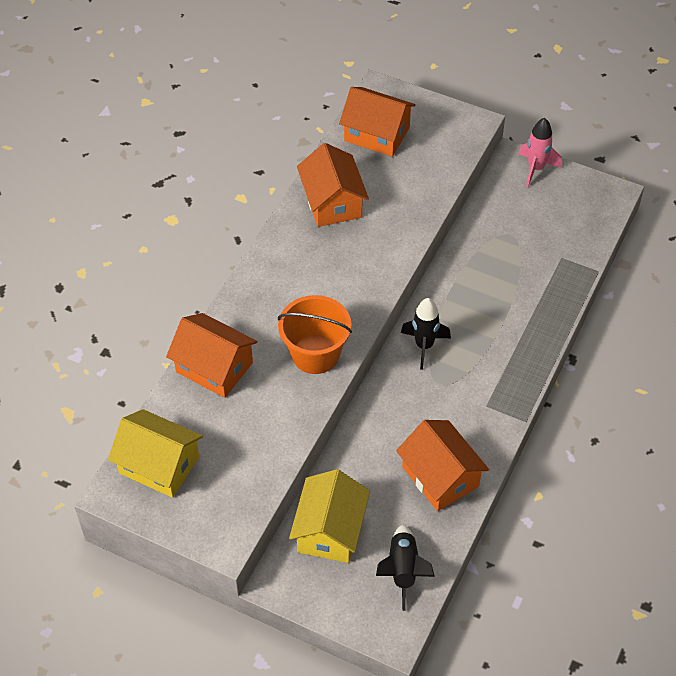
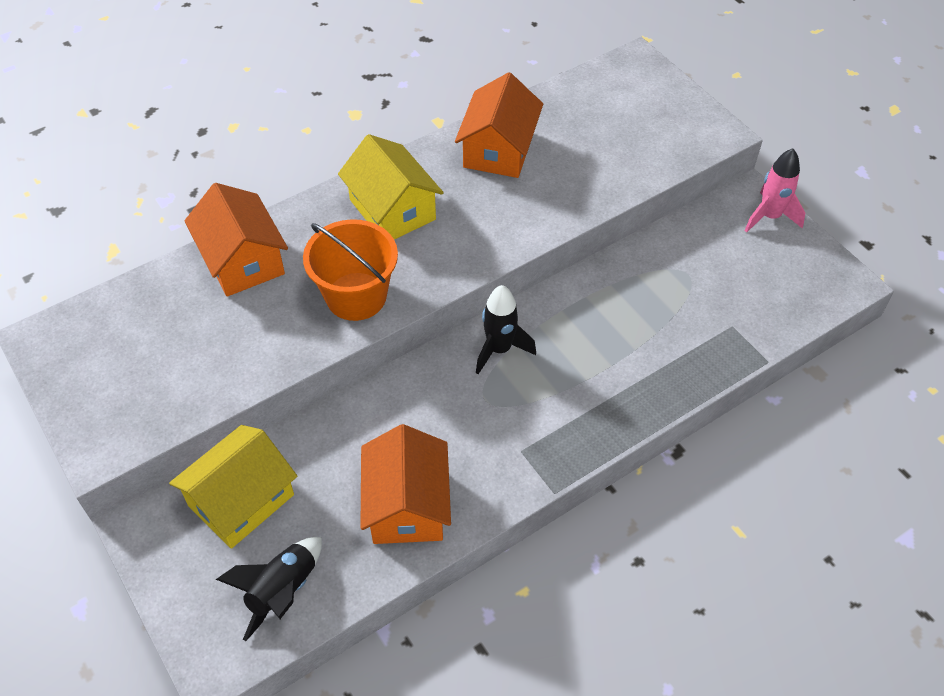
camera: 30 degrees right, 0 degrees up
yellow house [108,409,203,498] -> yellow house moved to [338,134,444,240]
orange house [339,87,416,157] -> none

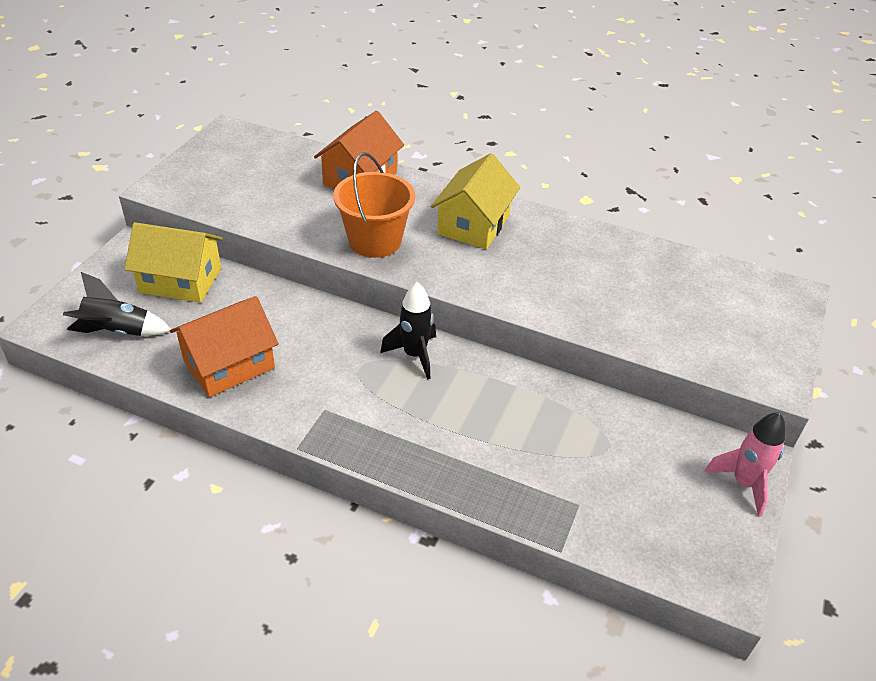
camera: 55 degrees right, 10 degrees down
orange house [455,72,543,178] -> none

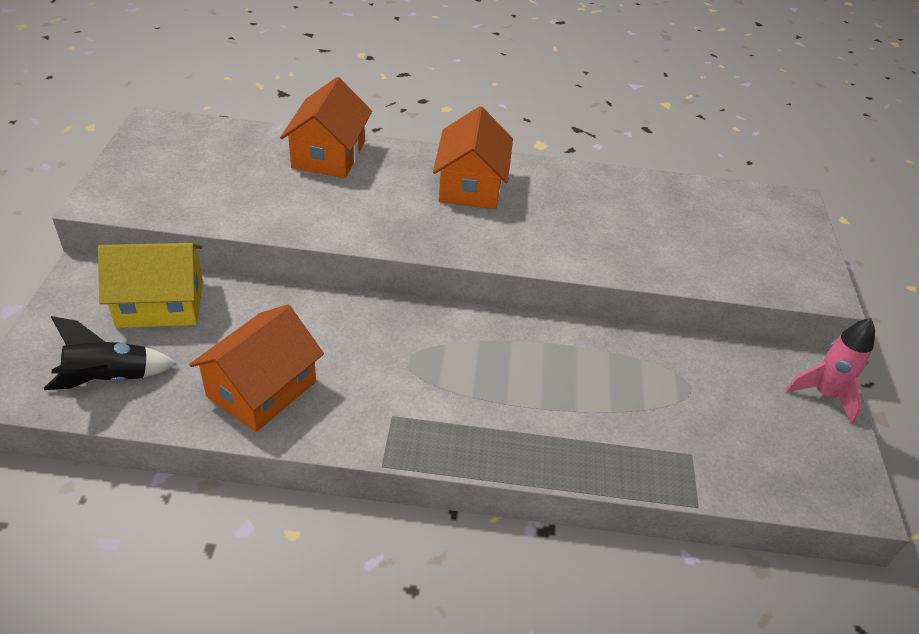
camera: 20 degrees left, 0 degrees up
orange bucket [333,152,415,258] -> none
black rocket [380,282,436,380] -> none
yellow house [431,153,520,249] -> orange house [433,106,513,209]

